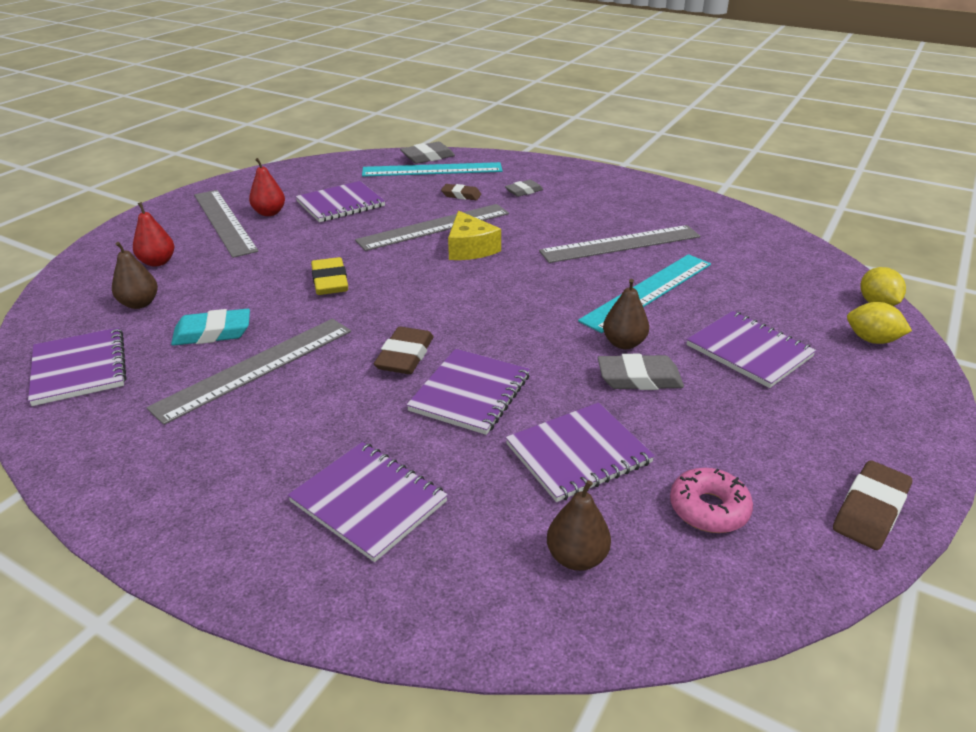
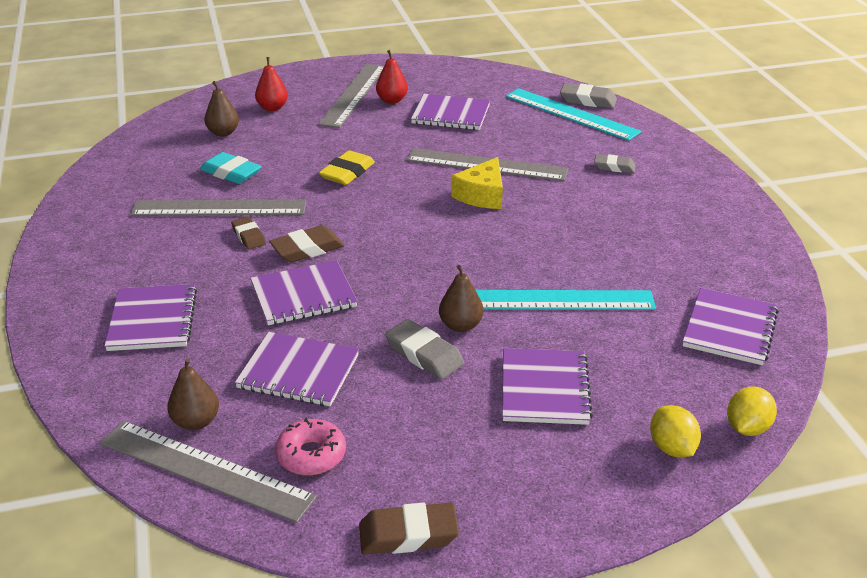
camera: 45 degrees right, 0 degrees up
purple notebook [28,327,127,406] -> purple notebook moved to [683,288,779,365]
brown eraser [441,184,481,200] -> brown eraser moved to [231,216,266,249]
grey ruler [539,225,701,263] -> grey ruler moved to [100,421,317,523]

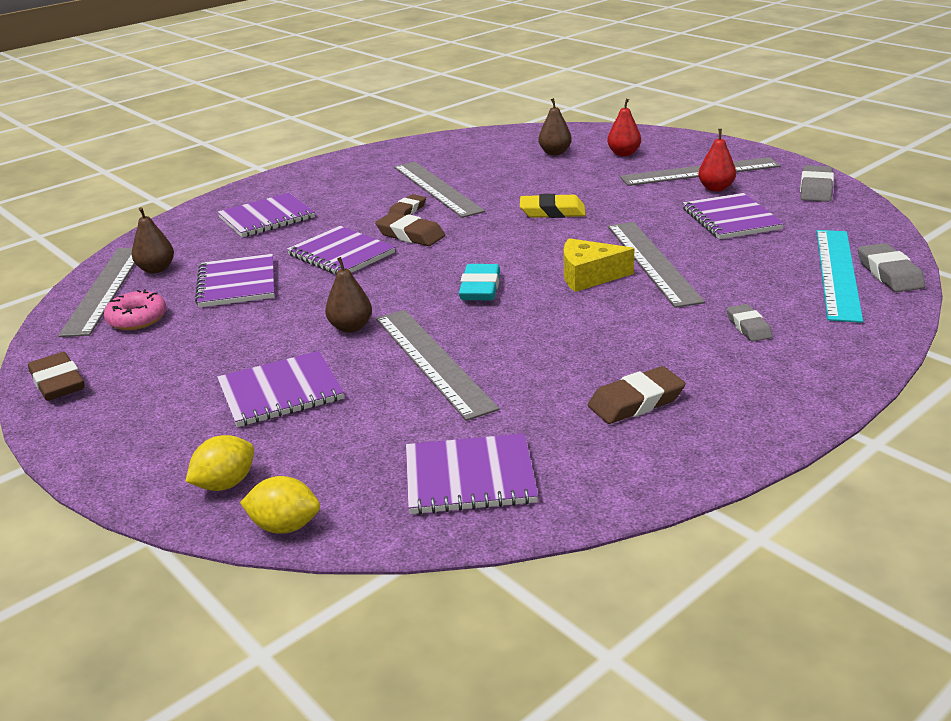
camera: 65 degrees right, 5 degrees down
turquoise eraser [200,152,262,184] -> turquoise eraser moved to [459,264,500,300]
grey eraser [385,319,464,379] -> grey eraser moved to [800,165,834,202]
turquoise ruler [476,290,656,310] -> grey ruler [376,310,499,421]
none -> brown eraser [588,366,685,424]

